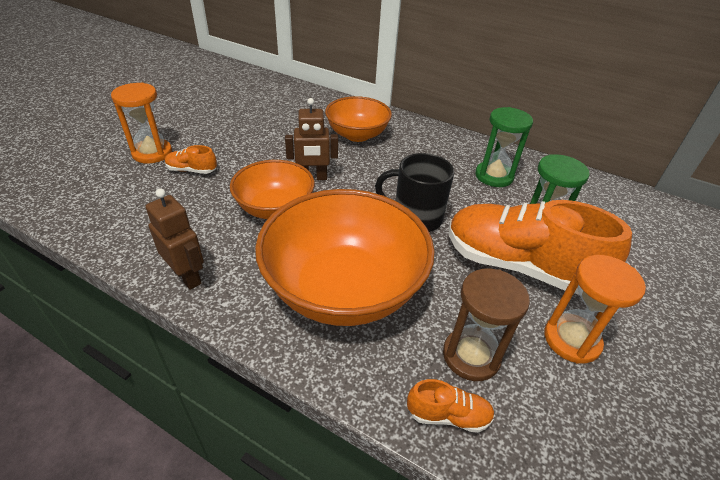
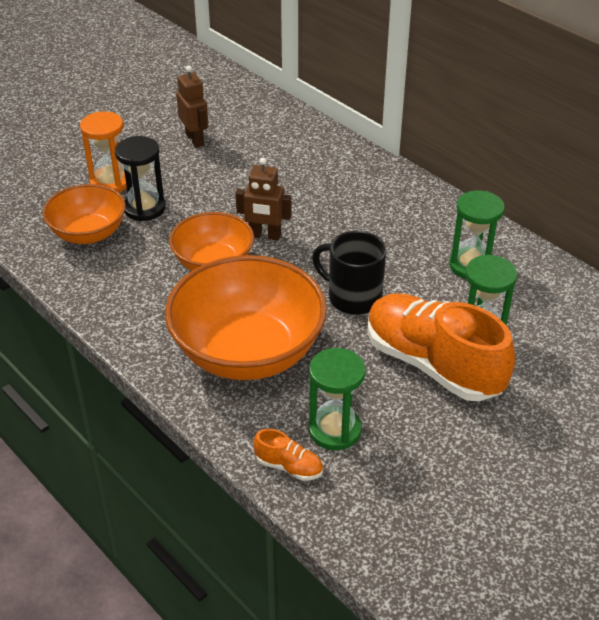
camera: 20 degrees right, 0 degrees up
brown robot [145,189,204,290] -> brown robot moved to [176,66,209,148]
orange shoe [165,145,217,174] -> black hourglass [115,136,166,221]
orange bowl [325,96,392,142] -> orange bowl moved to [43,184,126,244]
brown hourglass [443,269,530,381] -> green hourglass [309,348,366,450]
orange hourglass [544,255,646,364] -> none

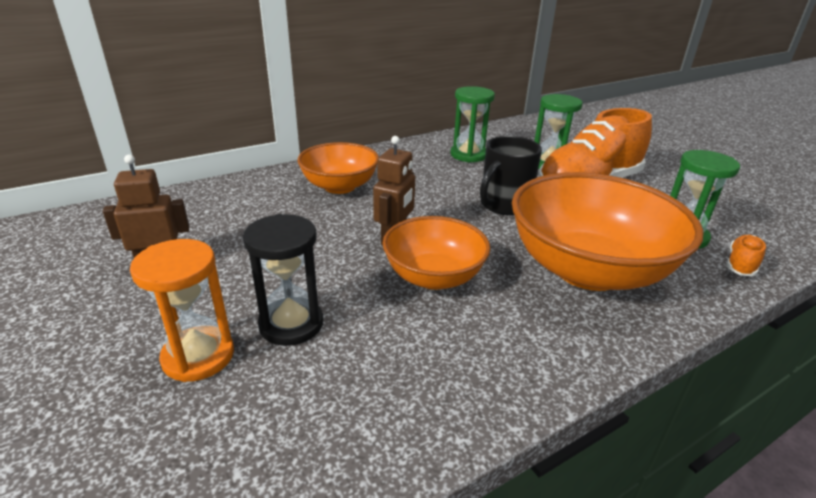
camera: 80 degrees left, 10 degrees down
orange bowl [43,184,126,244] -> orange bowl moved to [297,142,379,194]

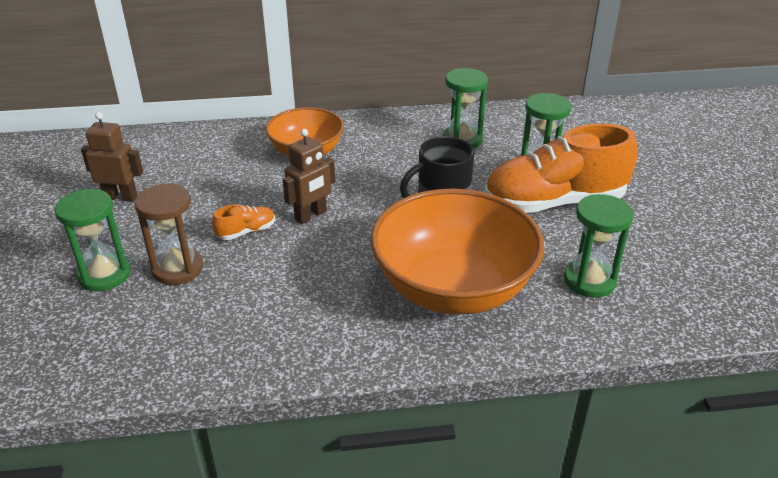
camera: 25 degrees right, 5 degrees up
orange hourglass [130,239,234,382] -> green hourglass [54,189,131,291]
black hourglass [243,214,323,346] -> brown hourglass [134,183,203,285]
orange bowl [383,216,491,290] -> none
orange shoe [726,235,766,276] -> orange shoe moved to [212,204,275,240]

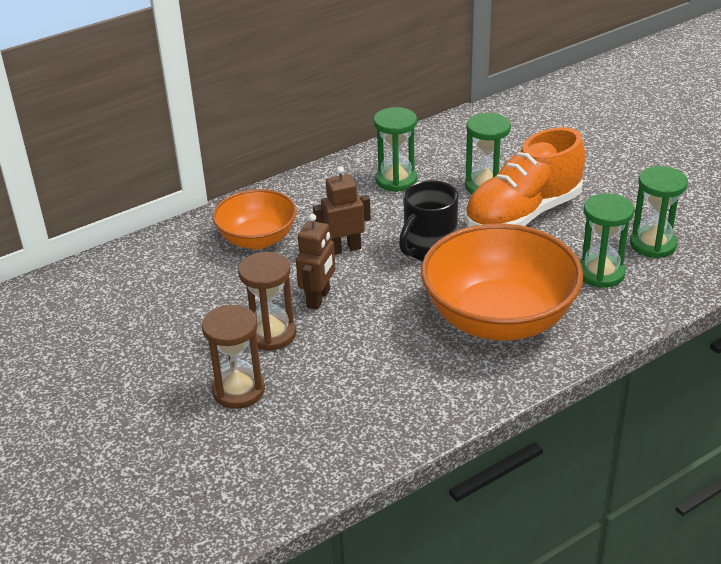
camera: 25 degrees left, 0 degrees up
green hourglass [54,189,131,291] -> green hourglass moved to [630,166,688,258]
brown robot [81,112,143,202] -> brown robot moved to [313,166,371,255]
orange shoe [212,204,275,240] -> brown hourglass [238,252,296,351]

